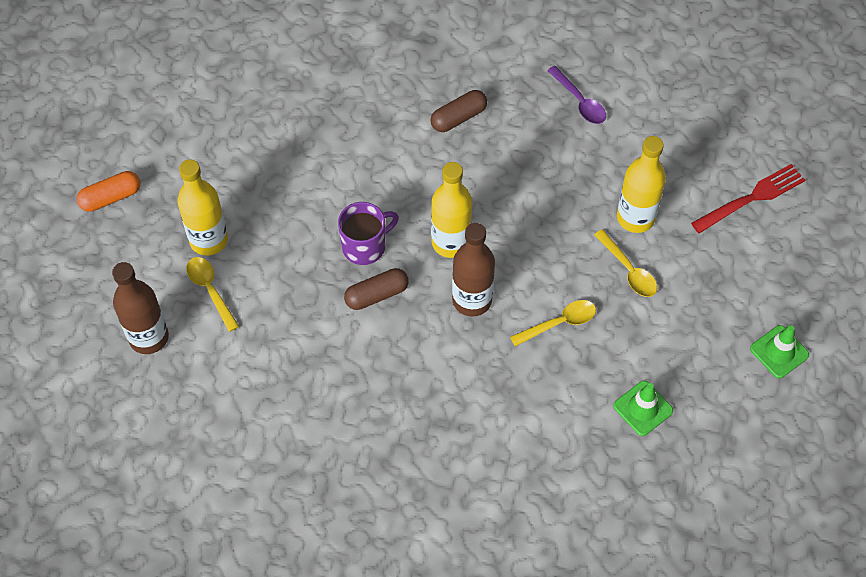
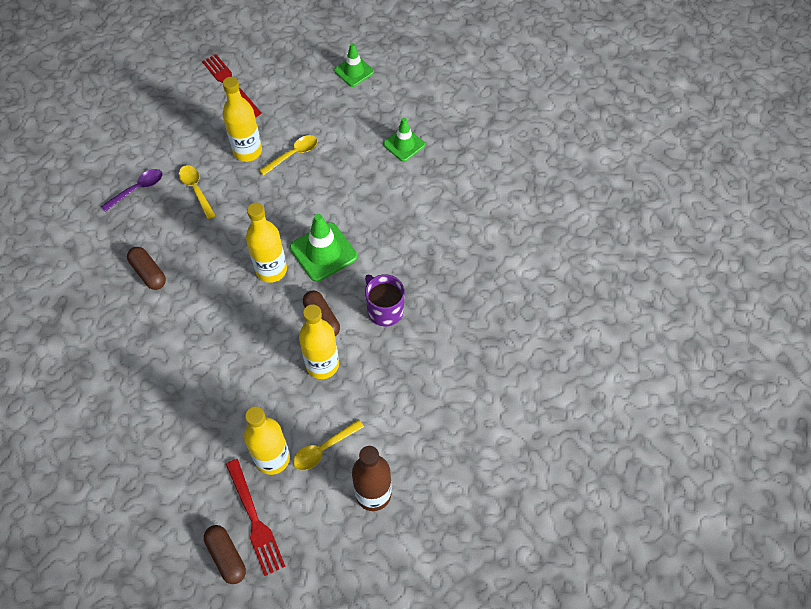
camera: 95 degrees left, 0 degrees up
orange capsule [77,171,140,212] -> brown capsule [204,525,246,584]
purple mug [338,202,399,265] -> purple mug moved to [365,274,405,327]
brown bottle [452,223,495,317] -> green traffic cone [290,214,357,282]
yellow spoon [510,300,596,346] -> yellow spoon moved to [179,165,216,219]
none -> red fork [226,459,286,576]
none -> yellow bottle [299,304,339,379]

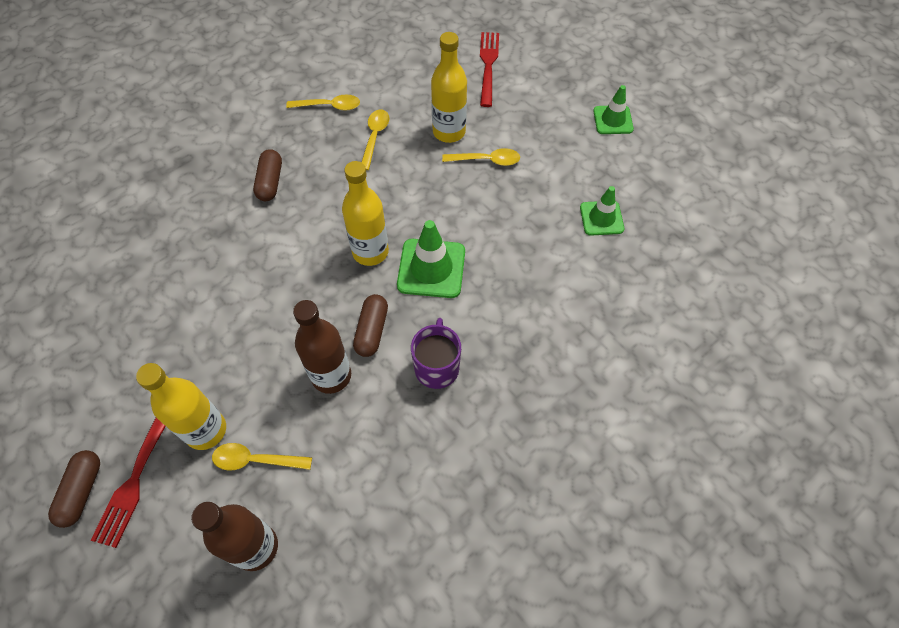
camera: 40 degrees right, 0 degrees up
purple spoon [101,169,163,212] -> yellow spoon [286,94,360,111]
yellow bottle [299,304,339,379] -> brown bottle [293,300,351,394]

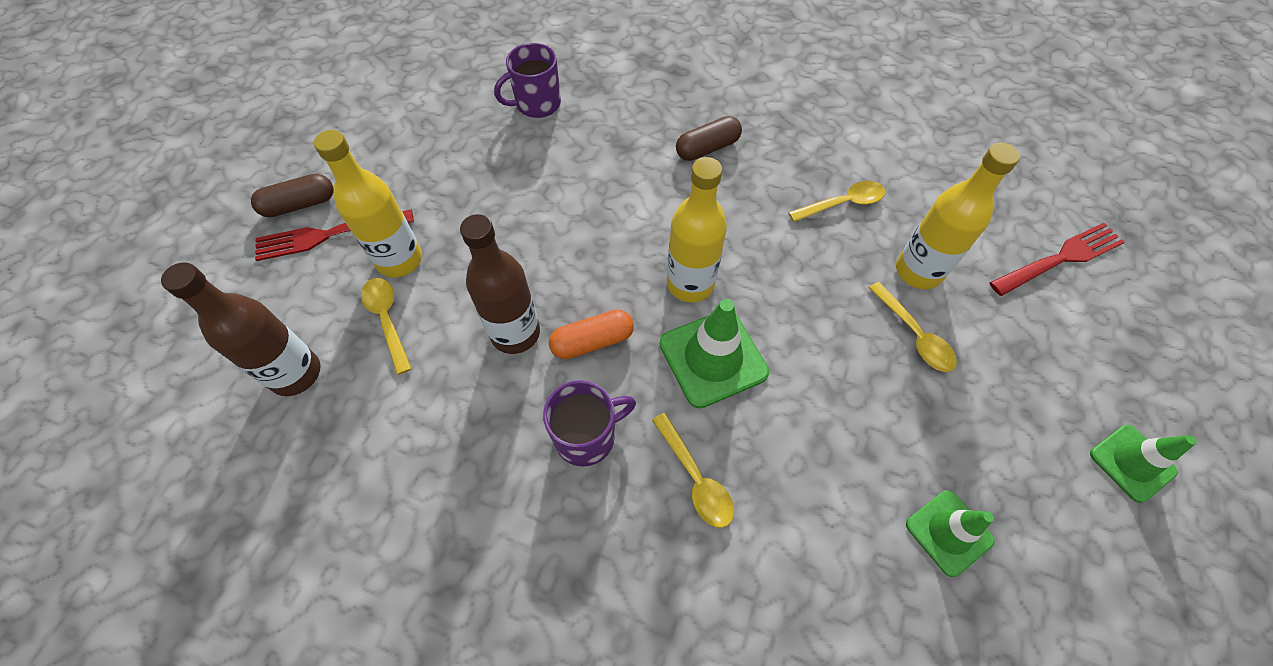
camera: 60 degrees right, 0 degrees up
yellow spoon [286,94,360,111] -> yellow spoon moved to [652,413,734,528]
brown capsule [353,294,388,357] -> orange capsule [549,309,634,359]
none -> purple mug [494,43,561,118]

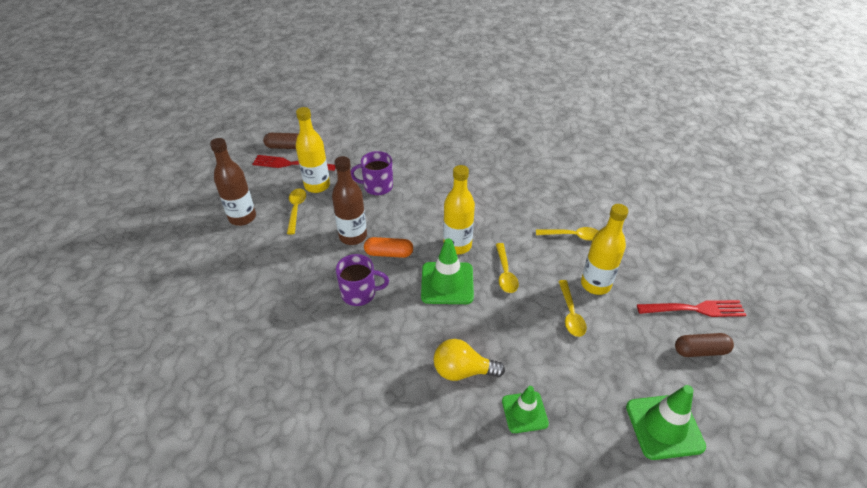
camera: 25 degrees right, 15 degrees down
purple mug [494,43,561,118] -> purple mug moved to [351,151,393,195]
yellow spoon [652,413,734,528] -> yellow spoon moved to [496,243,519,293]
brown capsule [676,116,742,161] -> brown capsule moved to [675,333,734,357]
green traffic cone [1090,425,1197,503] -> green traffic cone [626,385,706,460], size x1.54
none -> yellow light bulb [434,339,505,381]

